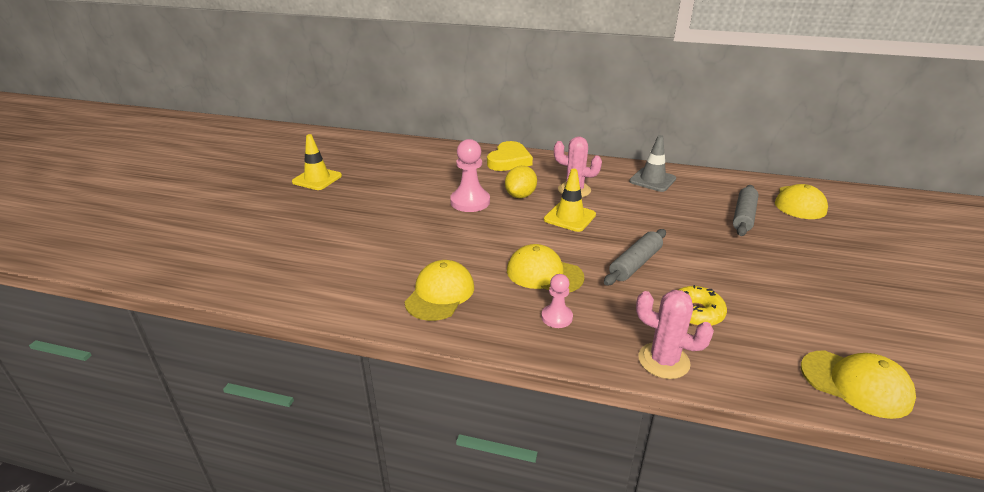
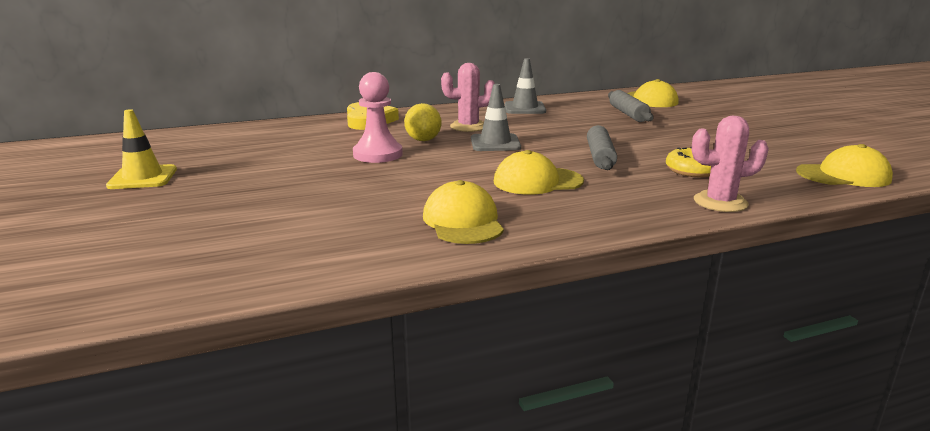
camera: 35 degrees left, 10 degrees down
pink pawn [541,274,573,328] -> none
yellow traffic cone [544,169,596,232] -> grey traffic cone [471,84,521,151]

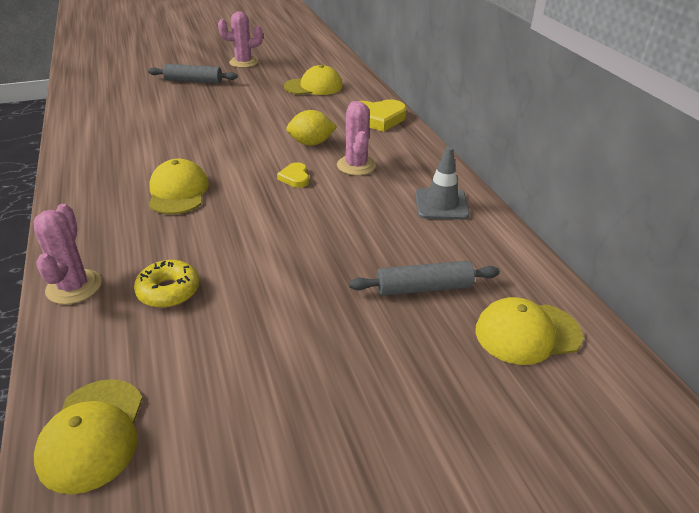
camera: 90 degrees right, 15 degrees up
yellow traffic cone [106,109,177,189] -> pink cactus [218,11,263,68]
pink pawn [353,72,403,163] -> none
yellow cap [423,180,504,244] -> yellow cap moved to [284,65,343,95]
grey traffic cone [471,84,521,151] -> yellow heart [277,162,309,188]
grey rolling pin [587,125,617,170] -> grey rolling pin moved to [148,64,238,84]

